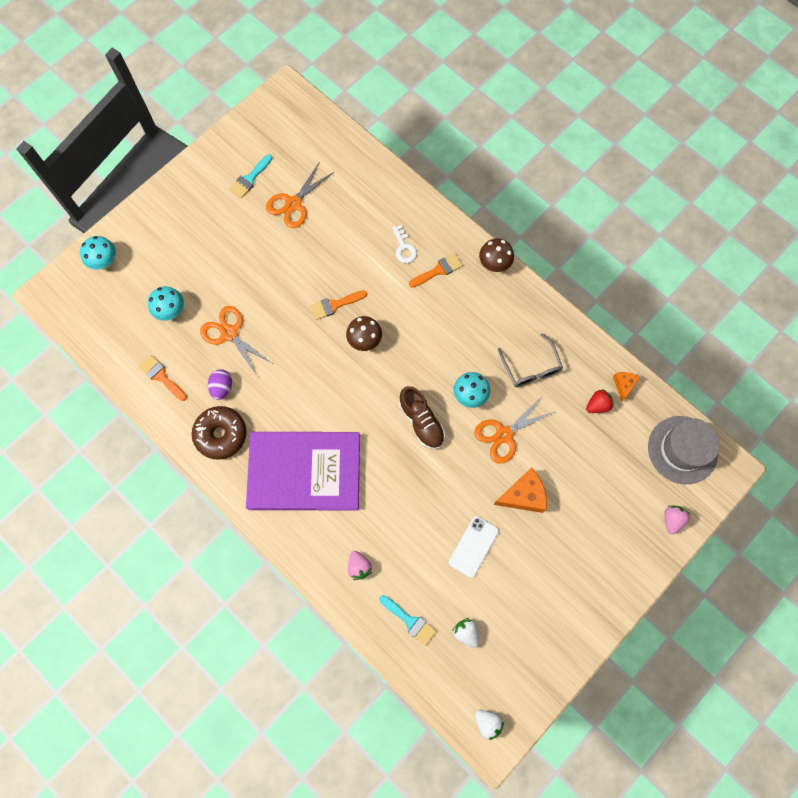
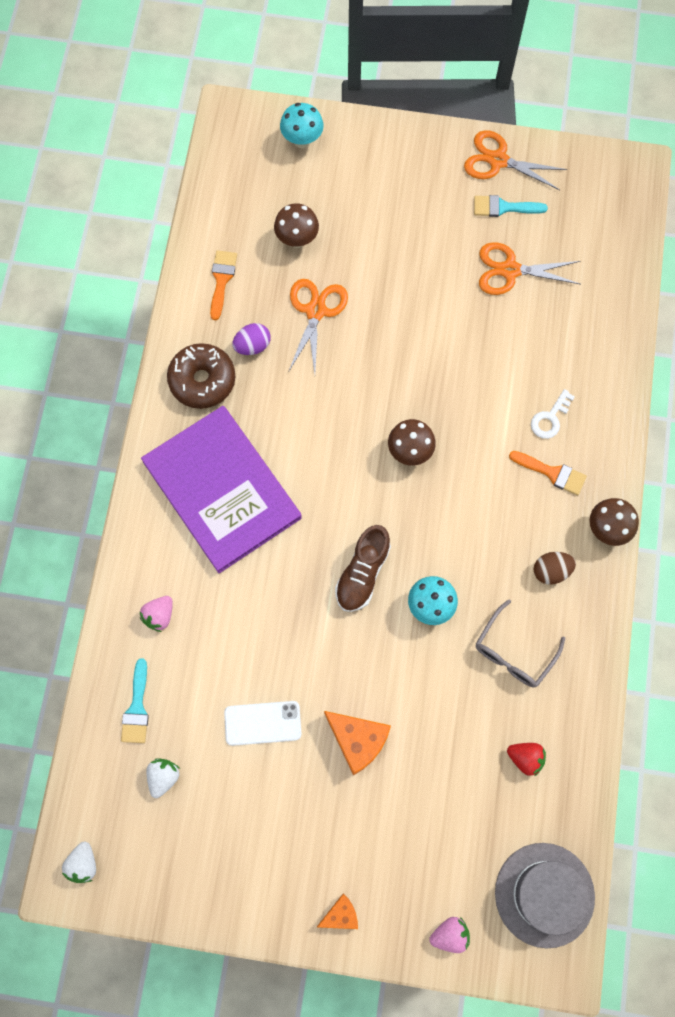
camera: 55 degrees right, 0 degrees up
turquoise mushroom [148,286,184,321] -> brown mushroom [274,203,319,248]
orange brush [310,290,367,320] -> none
orange scissors [474,395,556,464] -> orange scissors moved to [464,130,567,190]
orange cheese [613,372,640,402] -> orange cheese moved to [317,893,358,929]
none -> brown egg [534,552,576,585]

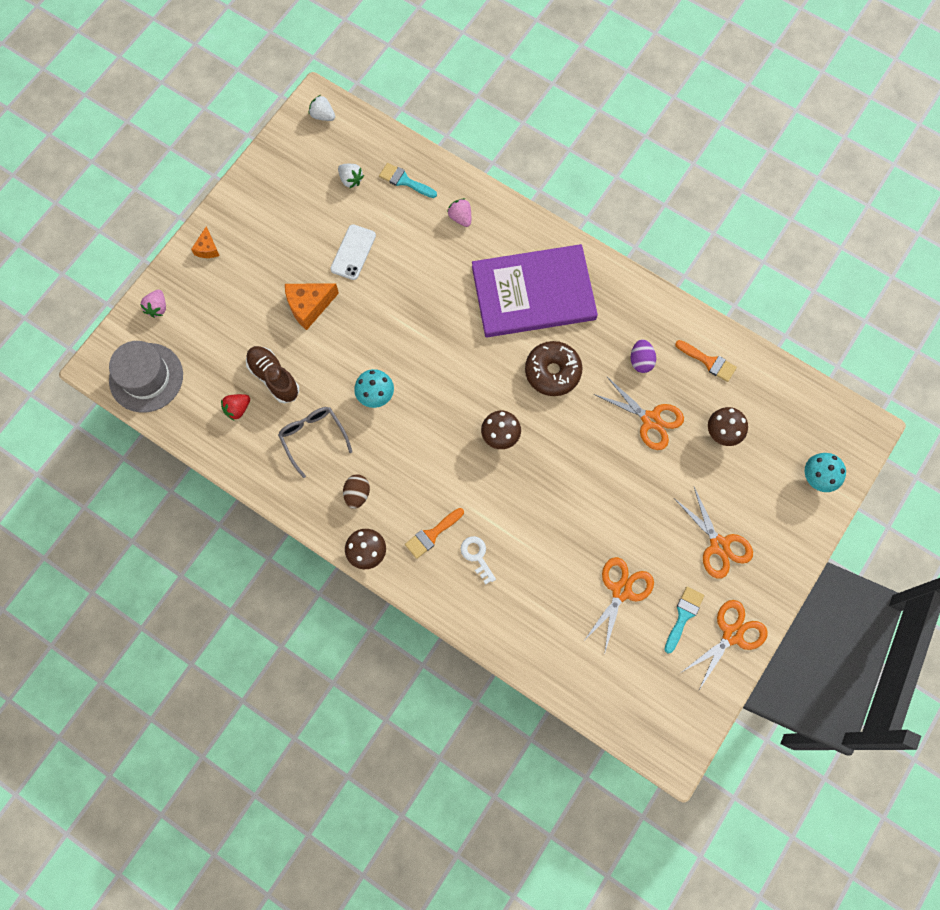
camera: 115 degrees right, 0 degrees up
brown donut [167,343,235,409] -> brown donut moved to [525,341,583,396]
brown shoe [335,525,391,612] -> brown shoe moved to [246,346,299,403]
none -> orange scissors [674,487,753,579]

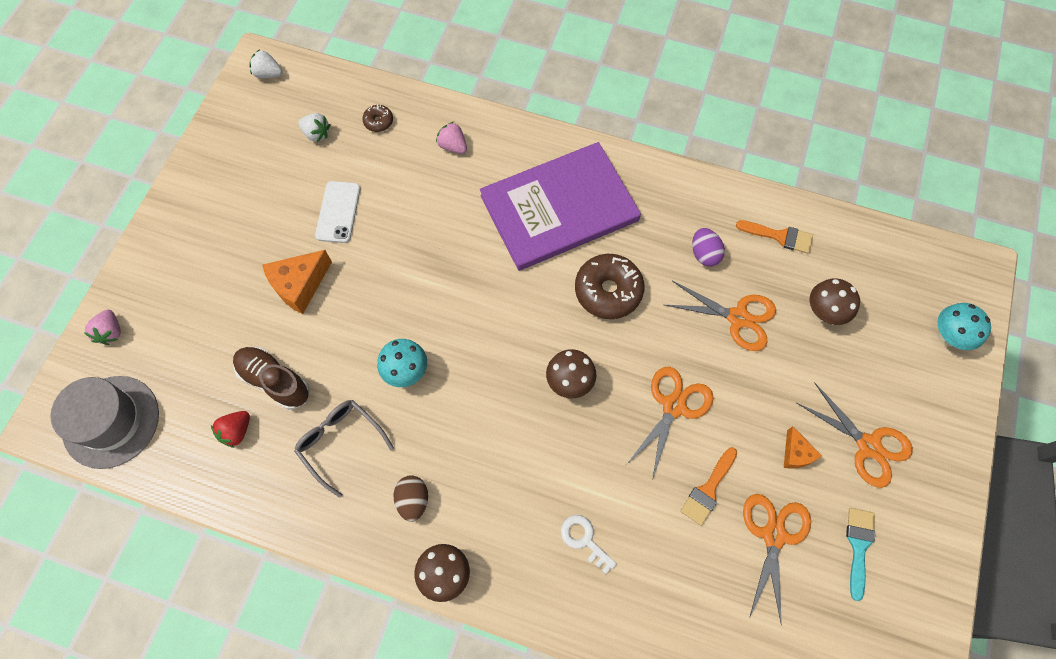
camera: 15 degrees left, 5 degrees down
orange cheese [191,226,220,258] -> orange cheese moved to [784,426,822,469]
turquoise brush [379,163,437,198] -> brown donut [362,105,393,132]
orange brush [405,508,464,559] -> orange brush moved to [681,447,737,526]
orange scissors [682,600,768,690] -> orange scissors moved to [626,367,714,481]

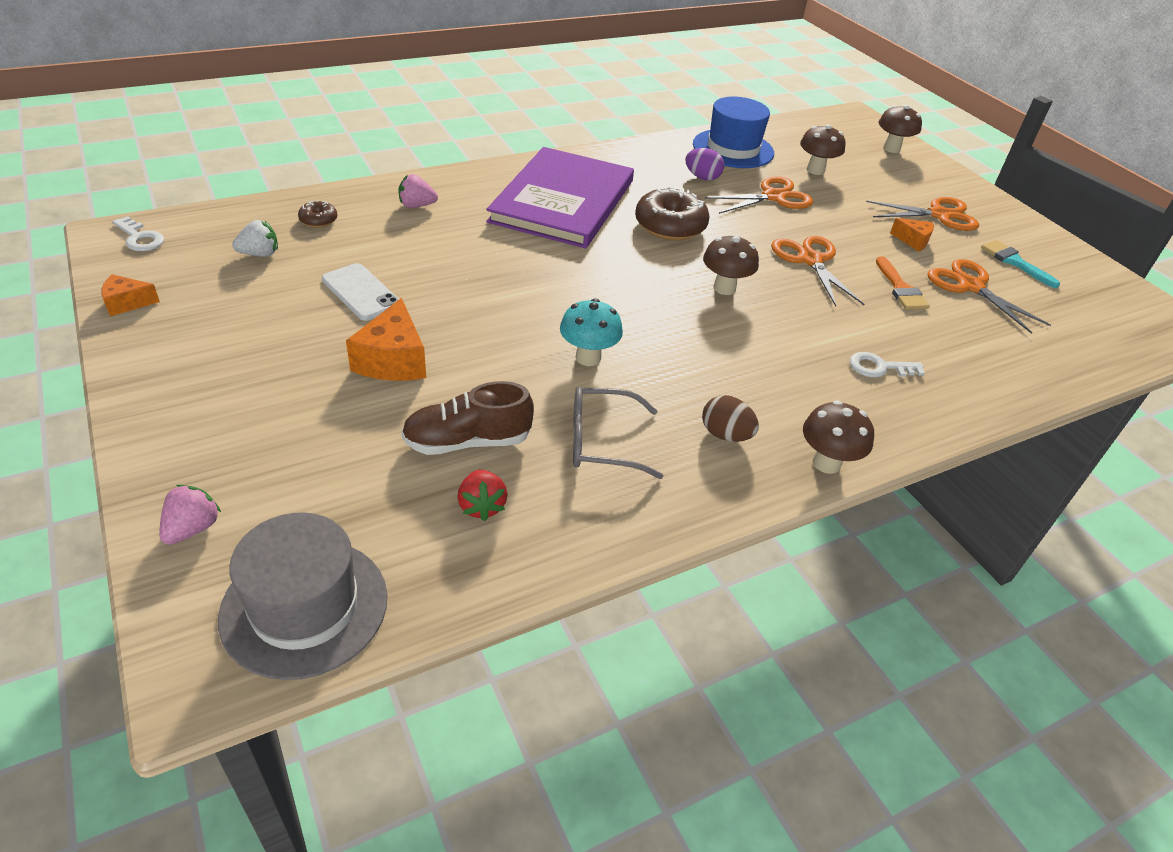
camera: 50 degrees left, 25 degrees down
pink strawberry [85,310,121,345] -> pink strawberry turned 105 degrees counterclockwise [159,485,221,545]
white strawberry [249,49,283,78] -> white key [113,216,164,251]
orange brush [736,220,813,254] -> blue hat [693,97,774,168]
turquoise mushroom [938,303,991,350] -> brown mushroom [879,105,922,153]
none -> orange cheese [101,274,160,316]

